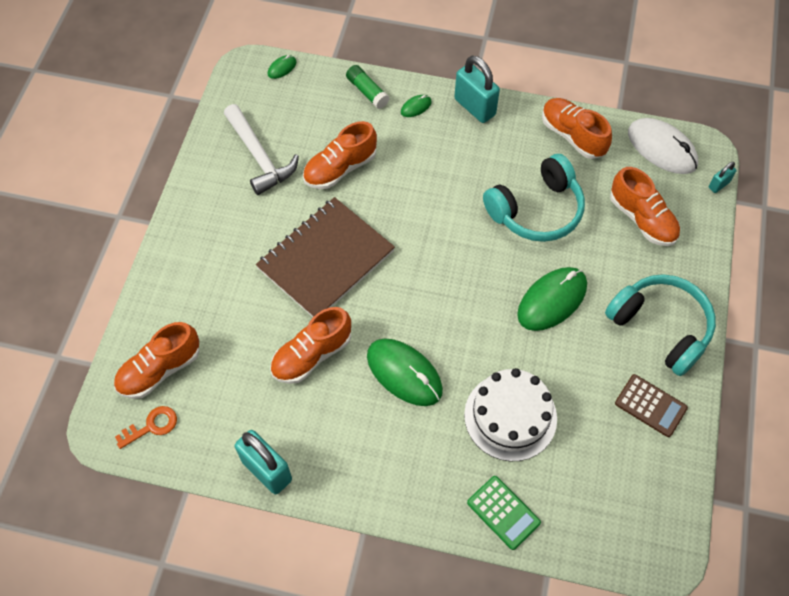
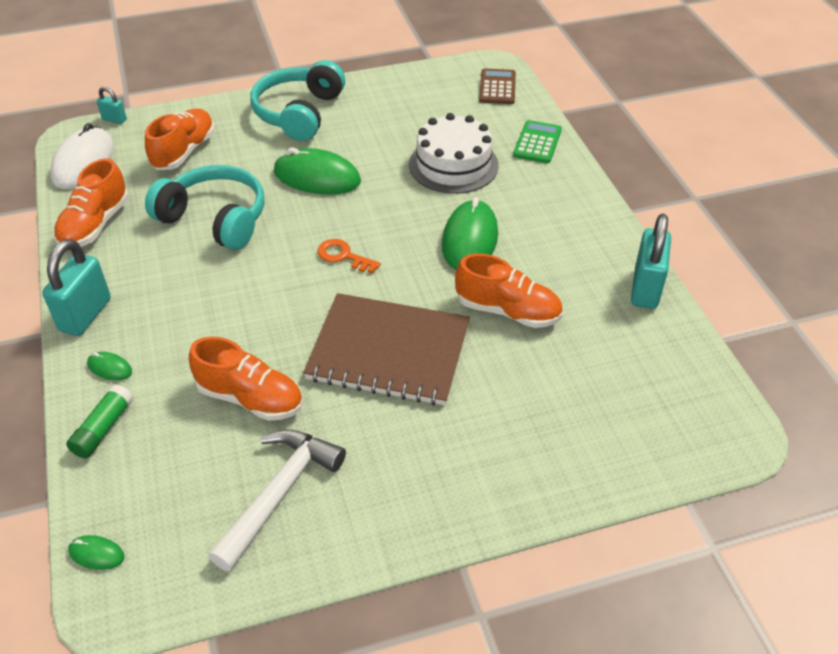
camera: 120 degrees left, 15 degrees down
orange shoe [114,322,200,399] -> none
orange key [115,406,177,449] -> orange key moved to [318,239,381,273]
brown calculator [615,374,688,437] -> brown calculator moved to [479,68,516,104]

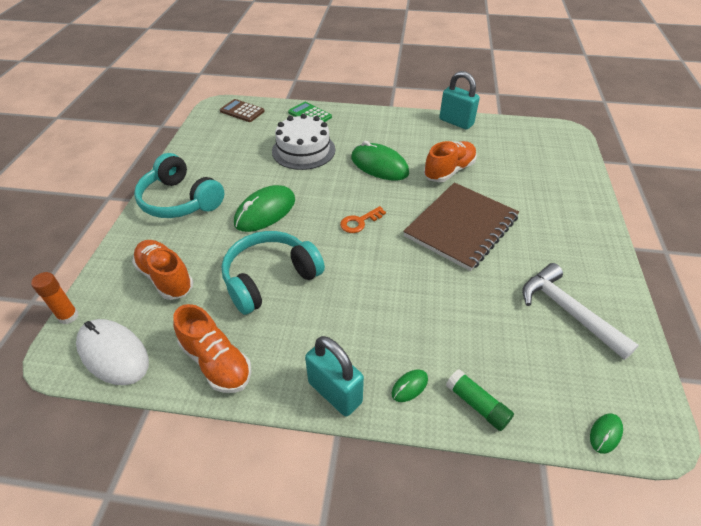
camera: 65 degrees left, 0 degrees up
turquoise padlock [97,87,127,124] -> orange glue stick [31,272,79,324]
orange shoe [189,337,303,421] -> none

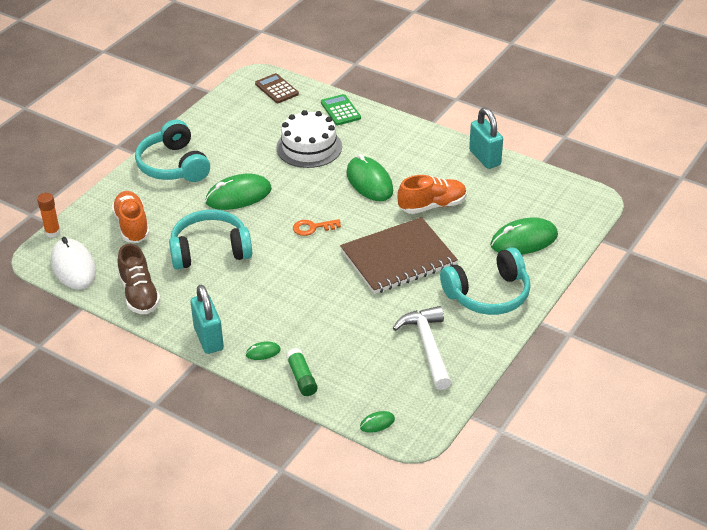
camera: 25 degrees right, 5 degrees down
orange shoe [173,304,251,393] -> brown shoe [118,244,161,314]
none -> turquoise headphones [440,247,531,315]
none -> green mouse [490,217,558,255]

